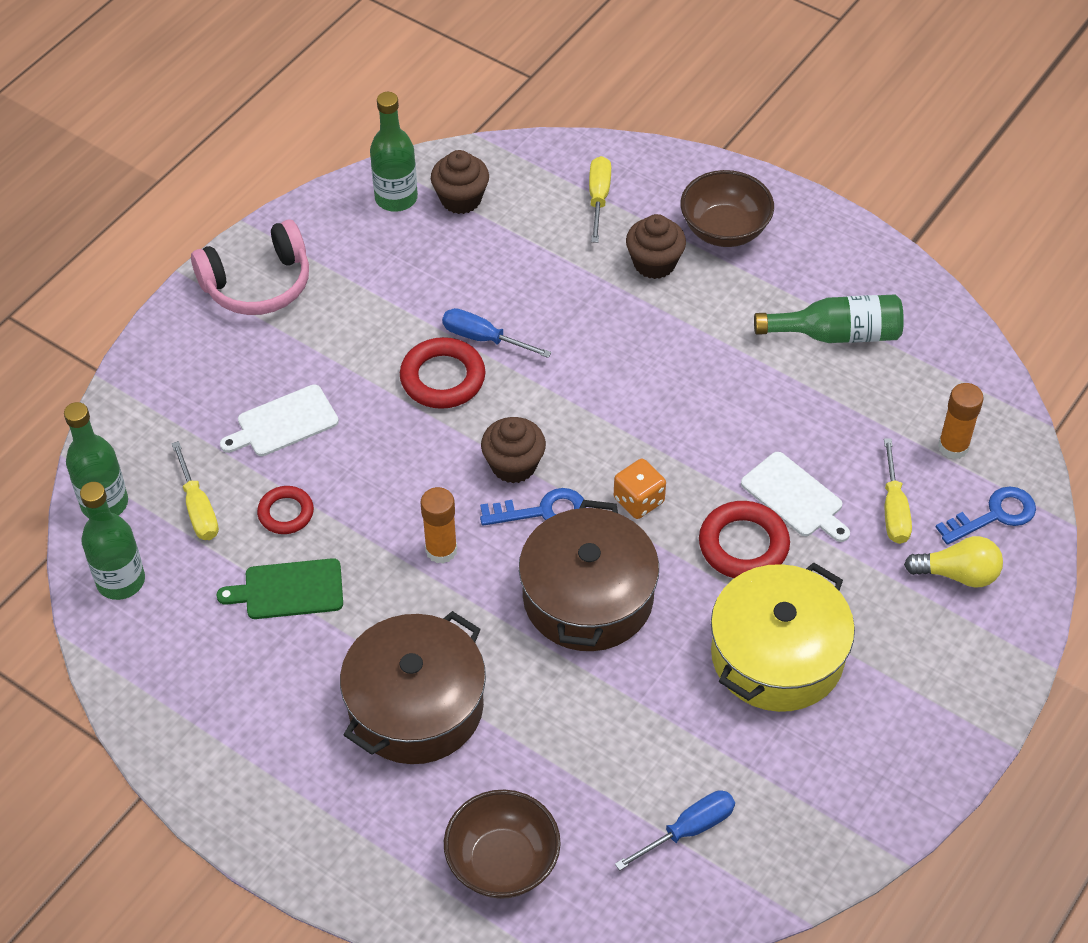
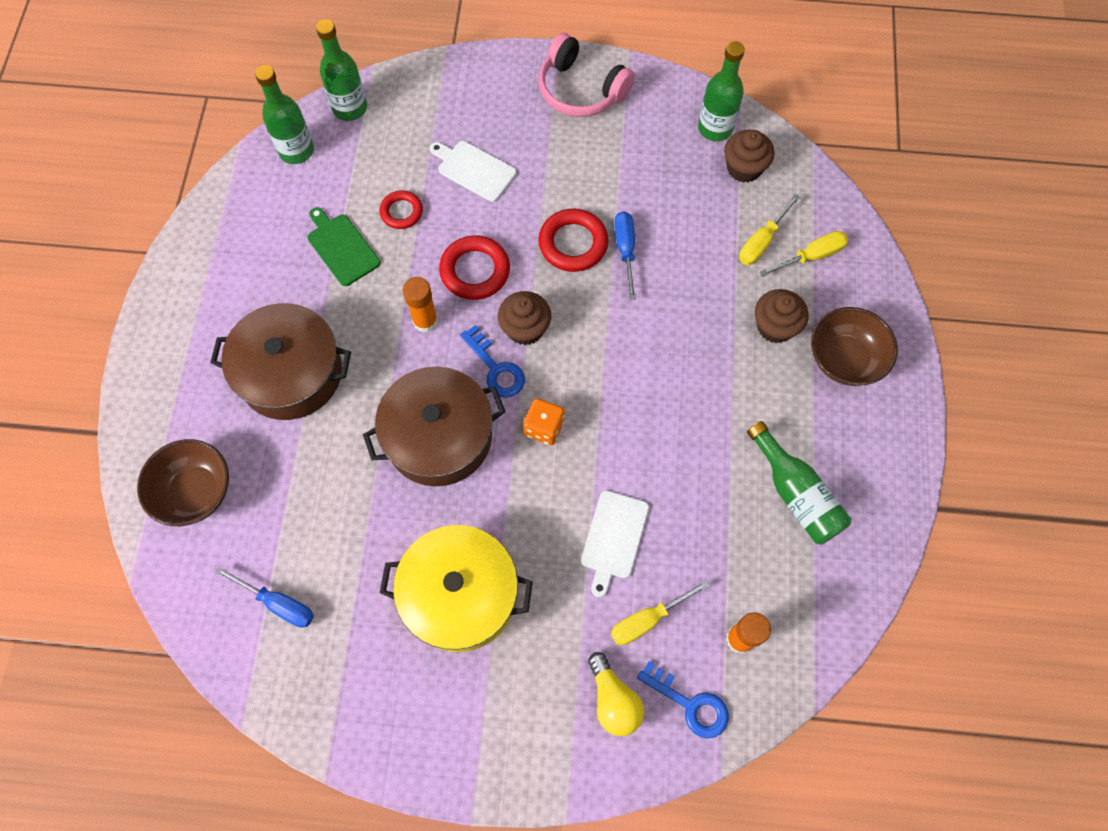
camera: 60 degrees right, 15 degrees up
yellow screwdriver [171,441,219,540] -> yellow screwdriver moved to [739,194,800,265]
red ring [699,501,790,578] -> red ring moved to [439,235,510,300]

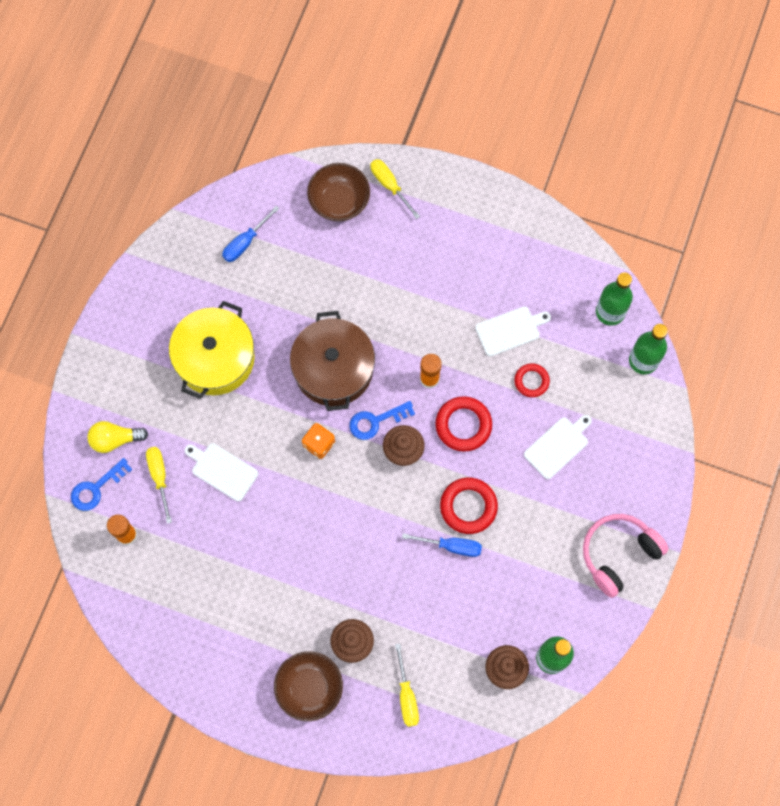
camera: 105 degrees right, 5 degrees up
brown pot [210,303,351,420] -> none
green cutting board [307,207,380,286] -> white cutting board [475,306,551,357]
yellow screwdriver [739,194,800,265] -> yellow screwdriver moved to [370,159,420,219]
green bottle [747,421,851,545] -> none

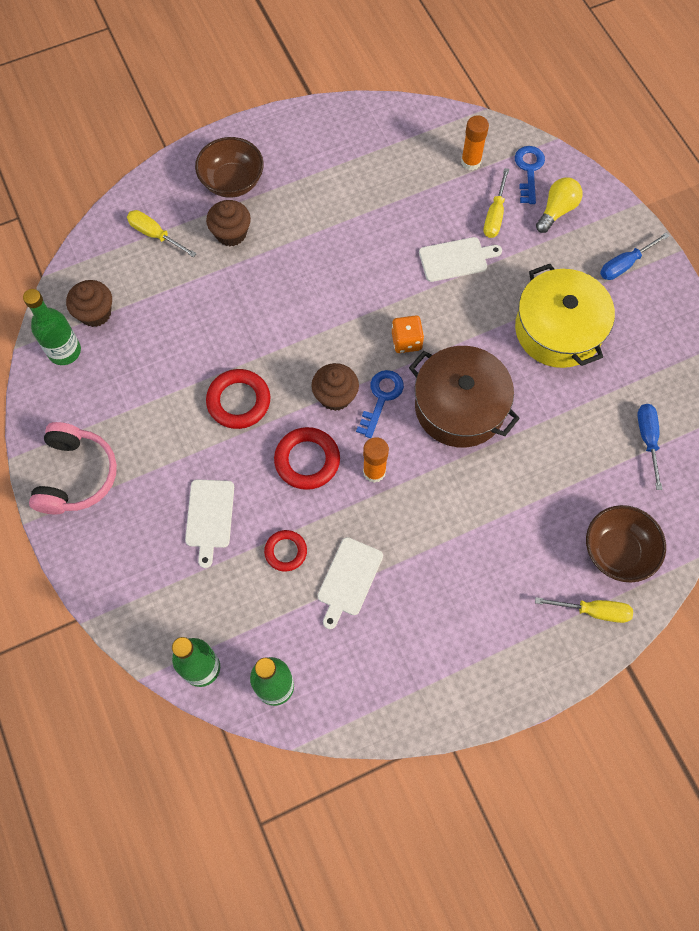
camera: 135 degrees right, 5 degrees down
yellow screwdriver [146,447,172,524] -> yellow screwdriver turned 75 degrees clockwise [484,168,509,238]
blue screwdriver [402,533,482,557] -> blue screwdriver moved to [600,233,669,280]

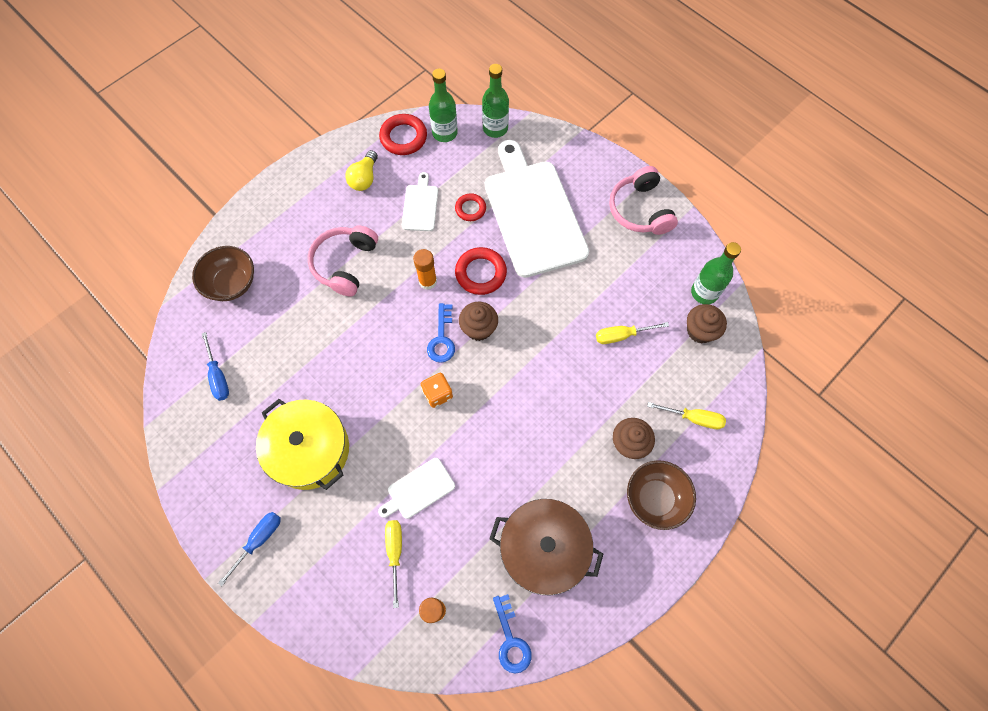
camera: 160 degrees right, 0 degrees up
white cutting board [185,479,234,568] -> white cutting board [485,140,589,278], size x2.30
red ring [206,369,270,429] -> red ring moved to [379,114,427,155]
brown pot [409,346,520,447] -> brown pot moved to [489,499,603,595]
blue key [515,146,545,204] -> blue key moved to [493,594,532,674]
yellow screwdriver [535,597,633,623] -> yellow screwdriver moved to [596,322,669,344]
yellow light bulb [536,177,582,233] -> yellow light bulb moved to [345,150,378,191]
none -> pink headphones [308,225,378,297]

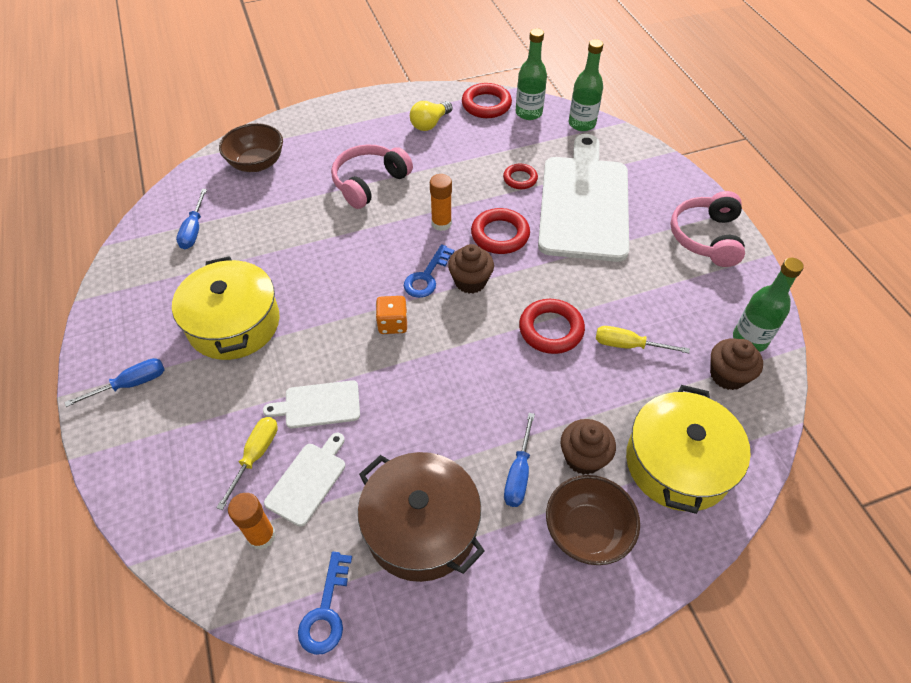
camera: 25 degrees right, 15 degrees down
white cutting board [402,172,438,231] -> white cutting board moved to [264,433,345,527]
yellow screwdriver [647,402,726,429] -> yellow pot [626,385,751,514]
none -> blue screwdriver [504,413,535,507]
none -> red ring [519,299,585,354]

